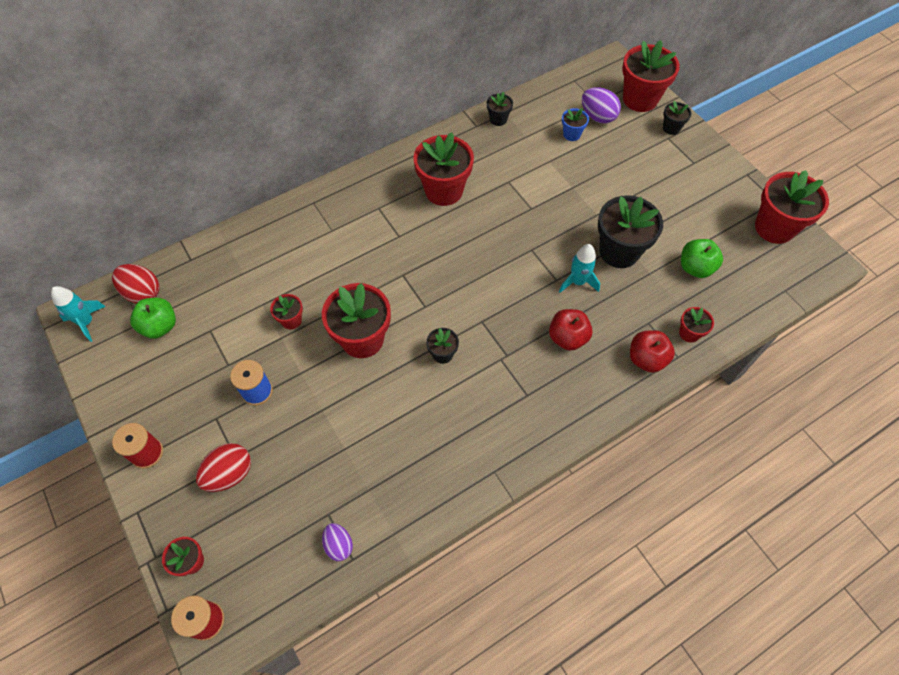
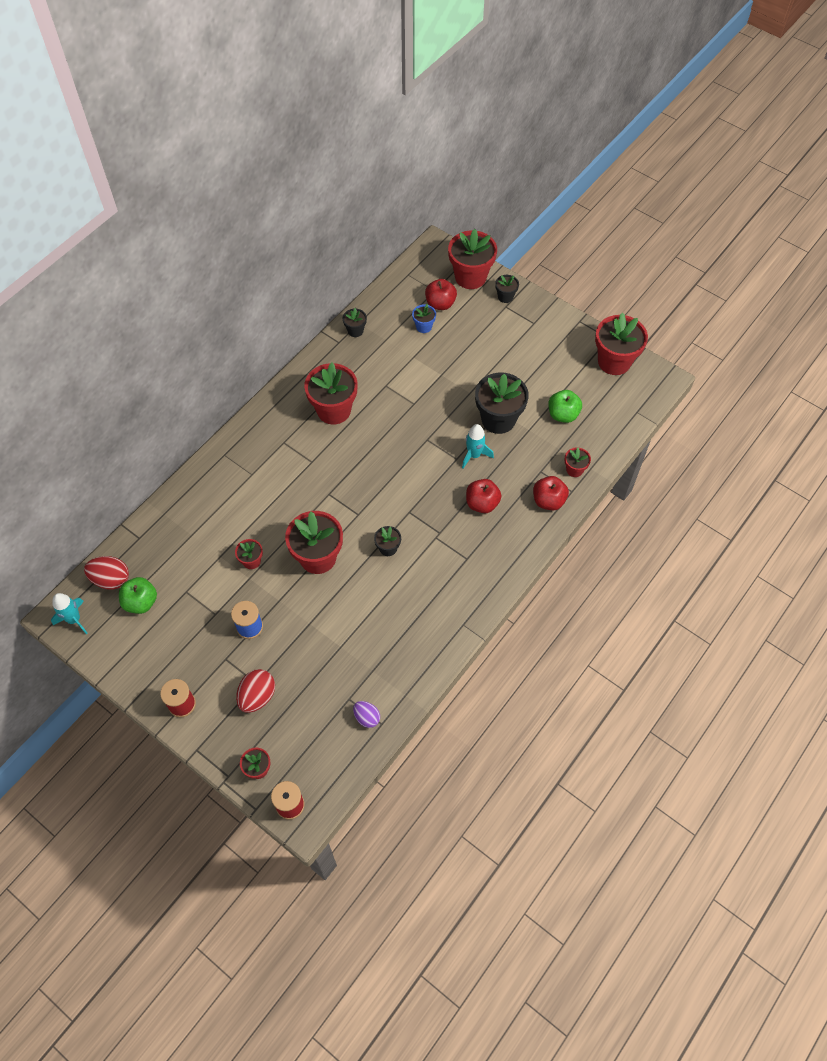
camera: 20 degrees left, 0 degrees up
purple egg [582,87,621,124] -> red apple [425,279,457,310]

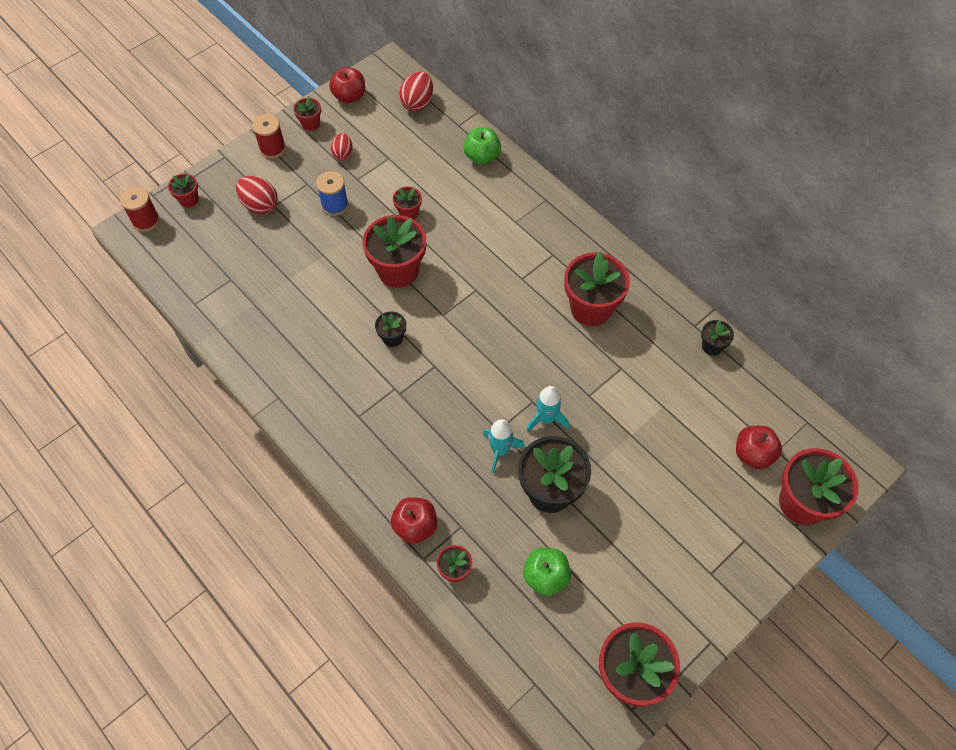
camera: 100 degrees right, 0 degrees up
turquoise rocket [51,593,87,634] -> turquoise rocket moved to [526,386,570,433]
green apple [119,577,157,614] -> green apple moved to [463,127,501,165]
purple egg [353,701,380,728] -> none
blue flower pot [412,304,436,333] -> none
red apple [466,479,501,513] -> red apple moved to [329,67,365,104]
black flower pot [495,275,519,303] -> none
none -> red flower pot [293,96,321,131]
none -> red egg [331,133,353,161]

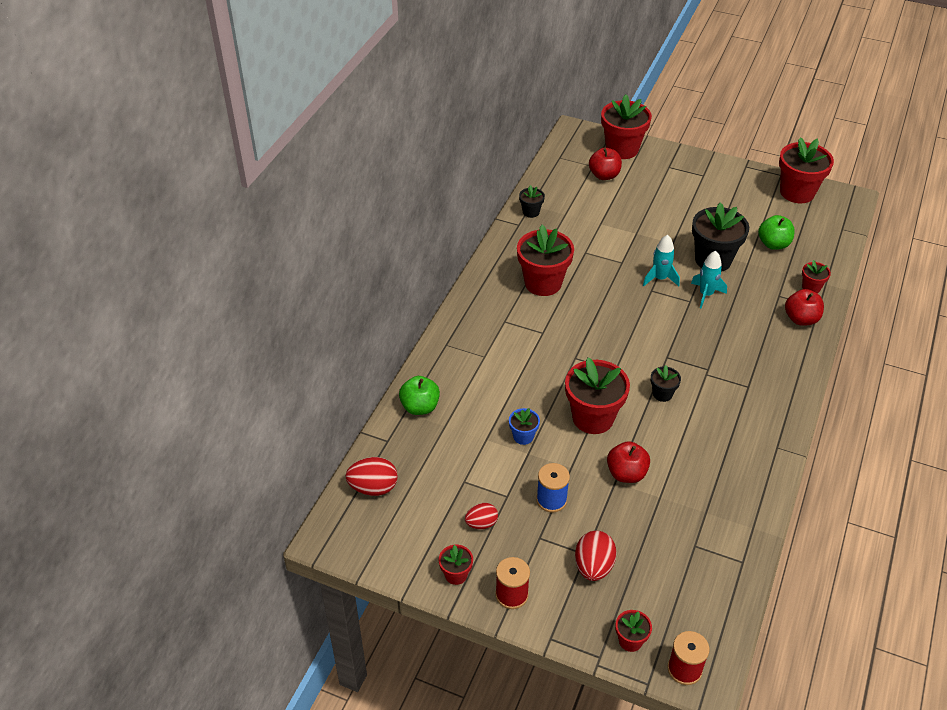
camera: 115 degrees left, 15 degrees down
red apple [329,67,365,104] -> red apple moved to [607,441,650,483]
red flower pot [393,186,422,219] -> blue flower pot [509,408,540,445]

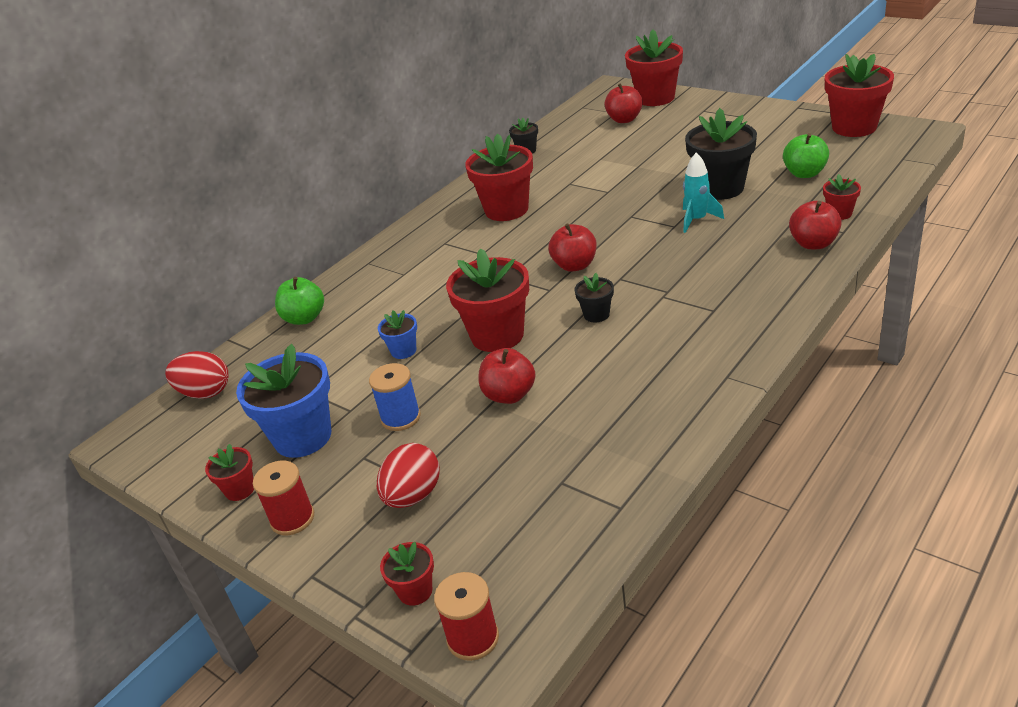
camera: 20 degrees right, 10 degrees down
red egg [465,503,498,529] -> blue flower pot [236,344,331,458]
turquoise rocket [643,235,680,286] -> none
none -> red apple [549,223,597,272]

